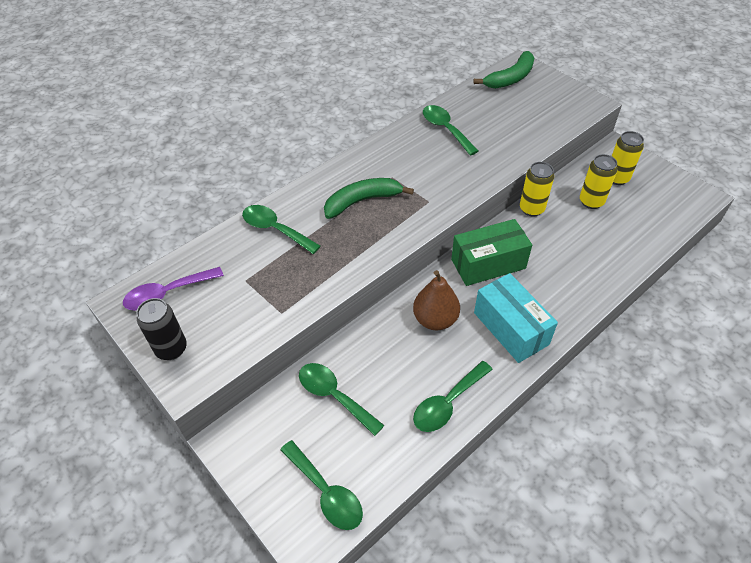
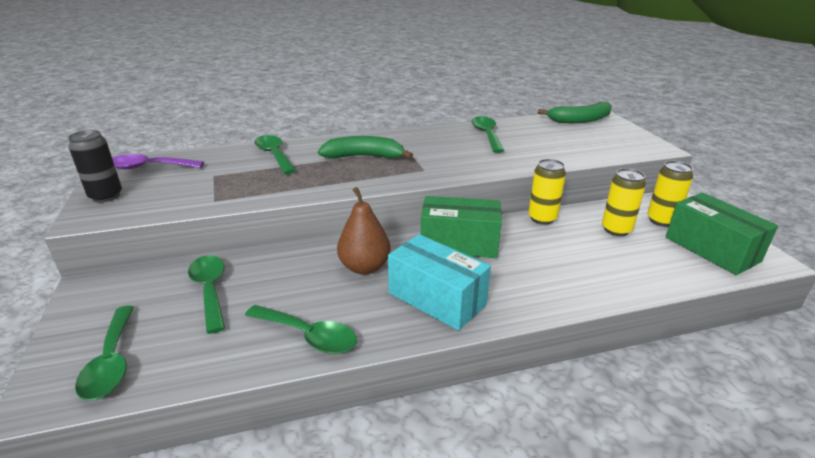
camera: 25 degrees right, 20 degrees down
green spoon [413,361,493,432] -> green spoon turned 135 degrees counterclockwise [245,305,357,354]
turquoise box [474,273,558,363] -> turquoise box turned 45 degrees counterclockwise [388,234,491,331]
none -> green box [666,193,778,275]

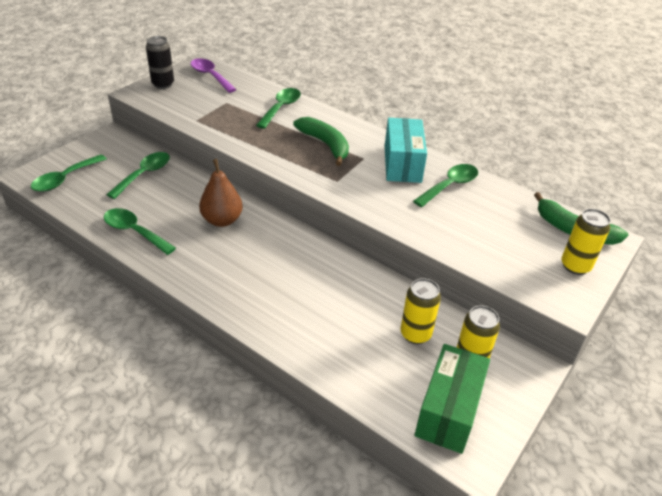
camera: 50 degrees right, 10 degrees up
green spoon [245,305,357,354] -> green spoon turned 135 degrees clockwise [103,208,176,255]
turquoise box [388,234,491,331] -> turquoise box moved to [385,118,427,183]
green box [421,196,502,258] -> none
yellow can [528,159,566,225] -> yellow can moved to [561,209,611,275]

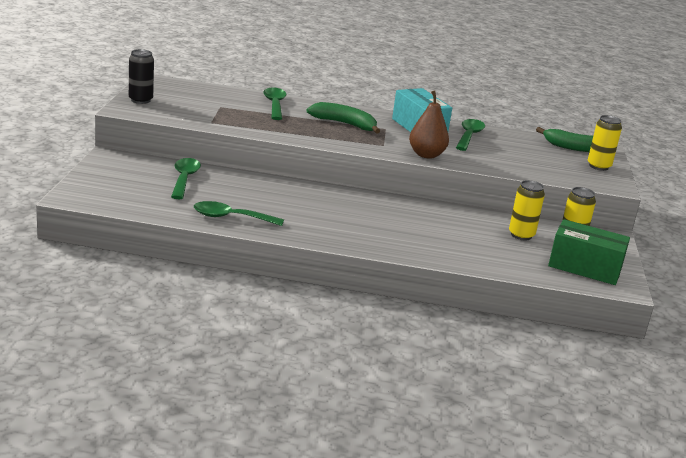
camera: 30 degrees left, 15 degrees down
green spoon [31,154,107,192] -> none
purple spoon [191,58,237,93] -> none
brown pear [199,159,243,227] -> brown pear moved to [409,90,449,159]
green box [414,344,490,454] -> green box turned 60 degrees counterclockwise [548,219,630,285]

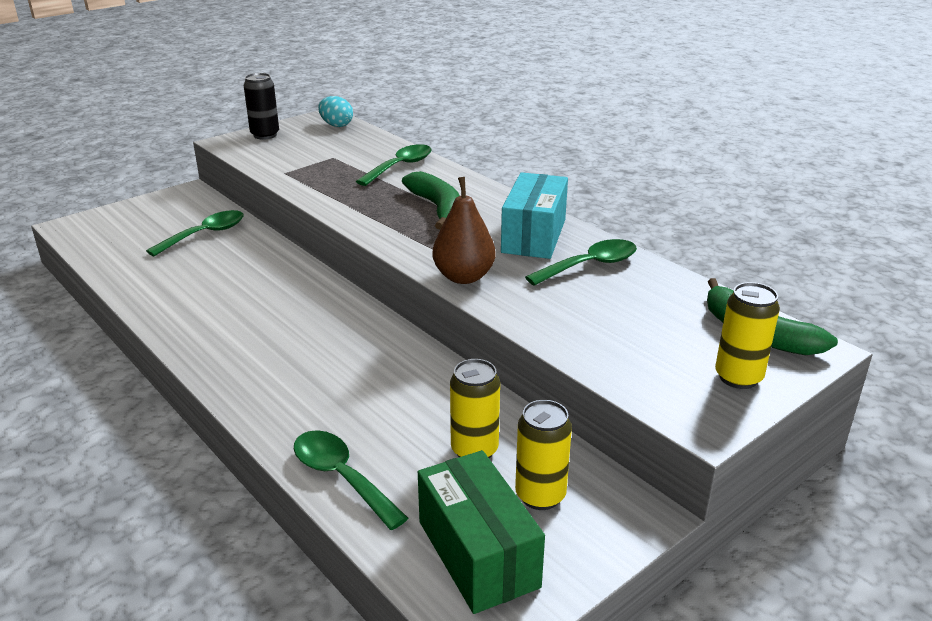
camera: 45 degrees right, 5 degrees up
green spoon [194,201,284,226] -> green spoon moved to [294,430,408,530]
none -> turquoise egg [318,96,353,127]

